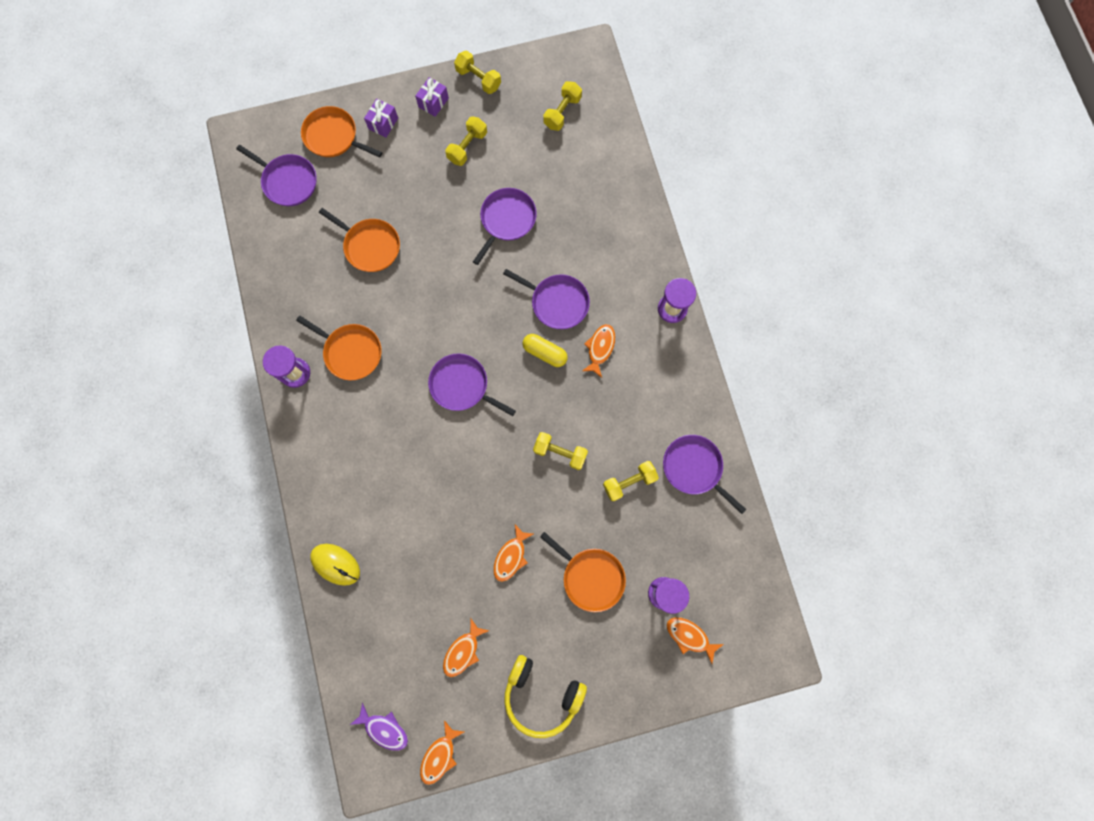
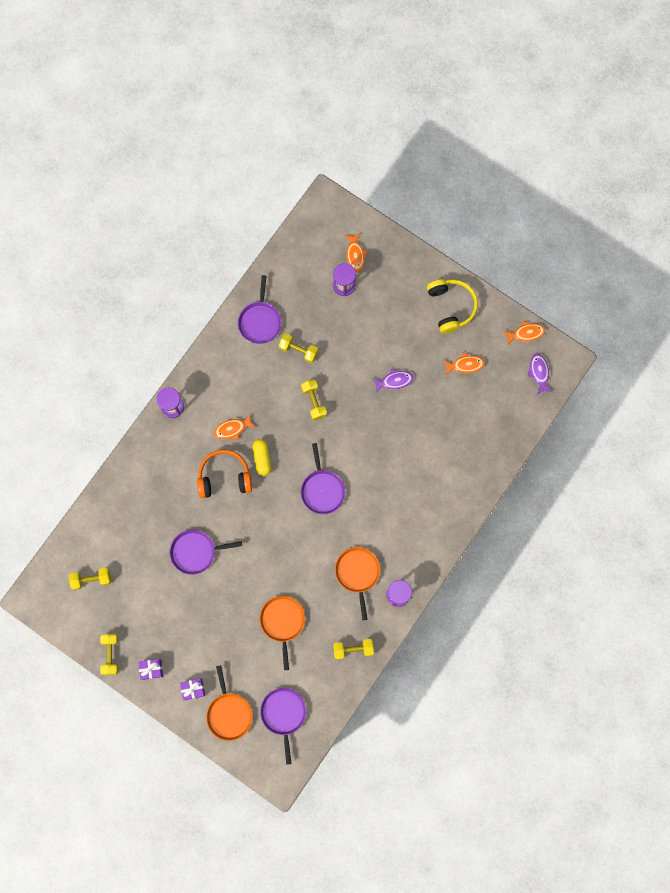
camera: 130 degrees left, 0 degrees up
yellow mouse [310,544,360,586] -> none
yellow dumbbell [445,116,487,166] -> yellow dumbbell moved to [333,639,374,660]
orange fish [493,524,533,582] -> purple fish [372,369,414,393]
purple pan [503,269,590,329] -> orange headphones [197,450,252,498]
orange pan [540,532,626,612] -> none

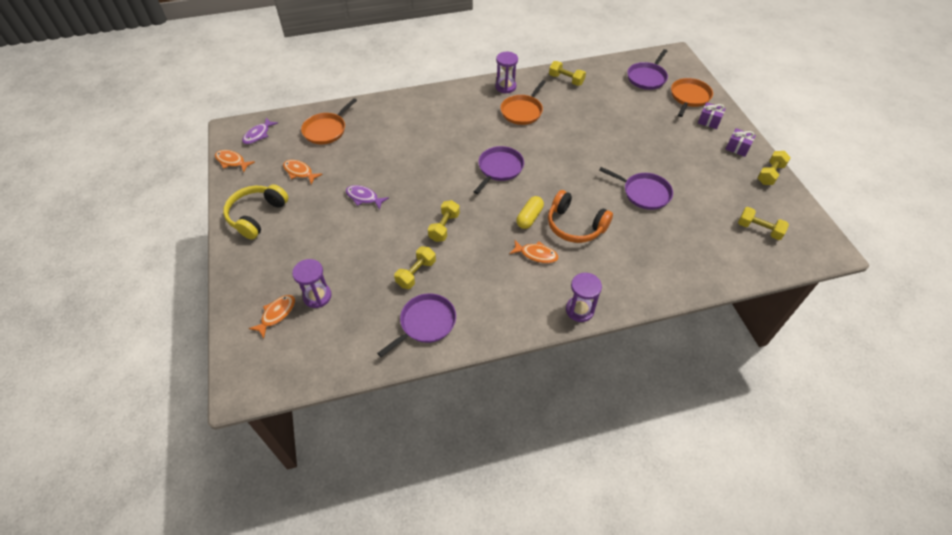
camera: 140 degrees left, 25 degrees down
orange pan [260,596,305,670] -> orange pan moved to [301,98,357,144]
yellow dumbbell [278,334,318,363] -> yellow dumbbell turned 60 degrees clockwise [394,246,436,289]

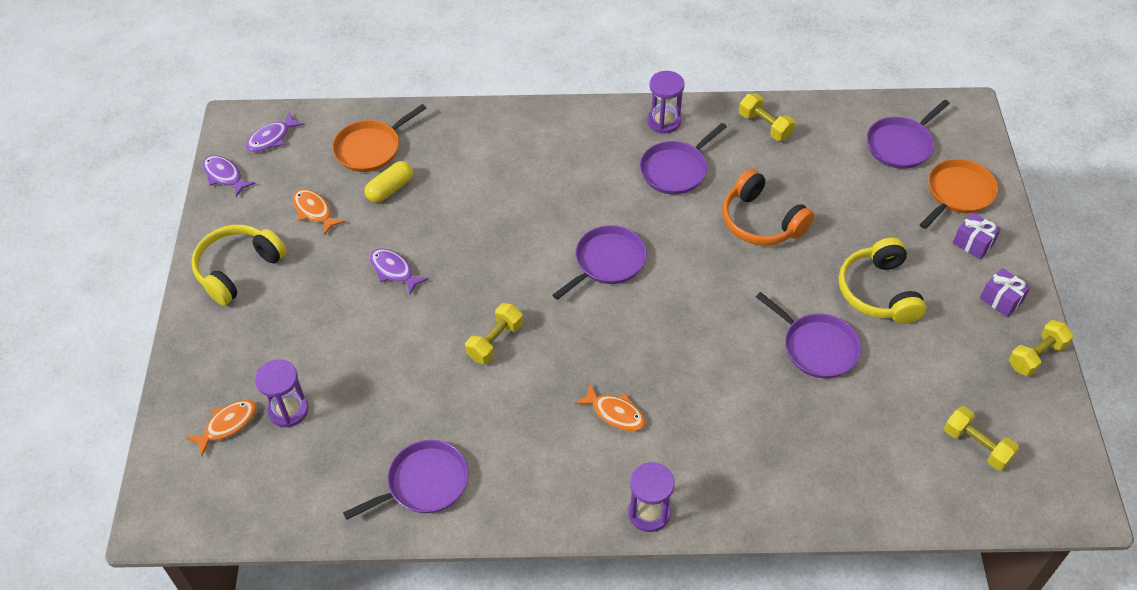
camera: 15 degrees right, 0 degrees up
orange fish [215,150,255,172] -> purple fish [202,155,256,197]
yellow dumbbell [394,246,436,289] -> none
orange pan [500,80,546,125] -> purple pan [640,123,727,194]
yellow capsule [516,196,544,229] -> yellow capsule moved to [364,161,413,203]
orange headphones [548,190,613,243] -> orange headphones moved to [722,169,814,246]
none -> yellow headphones [839,238,927,324]

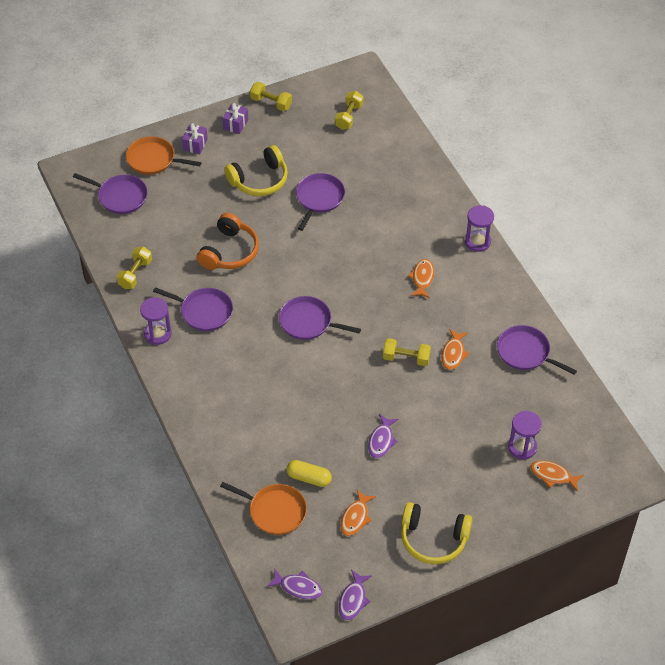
camera: 115 degrees left, 0 degrees up
none -> orange fish [441,329,469,370]

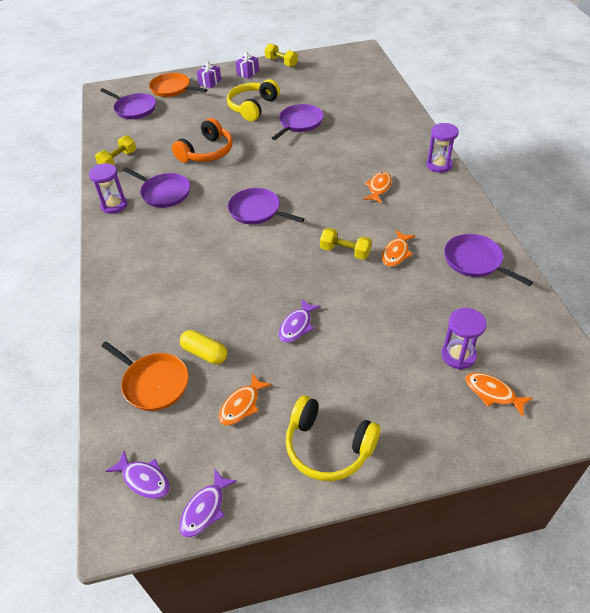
camera: 15 degrees right, 5 degrees down
yellow headphones [224,145,288,196] -> yellow headphones turned 135 degrees clockwise [227,79,280,122]
yellow dumbbell [335,91,363,130] -> none

